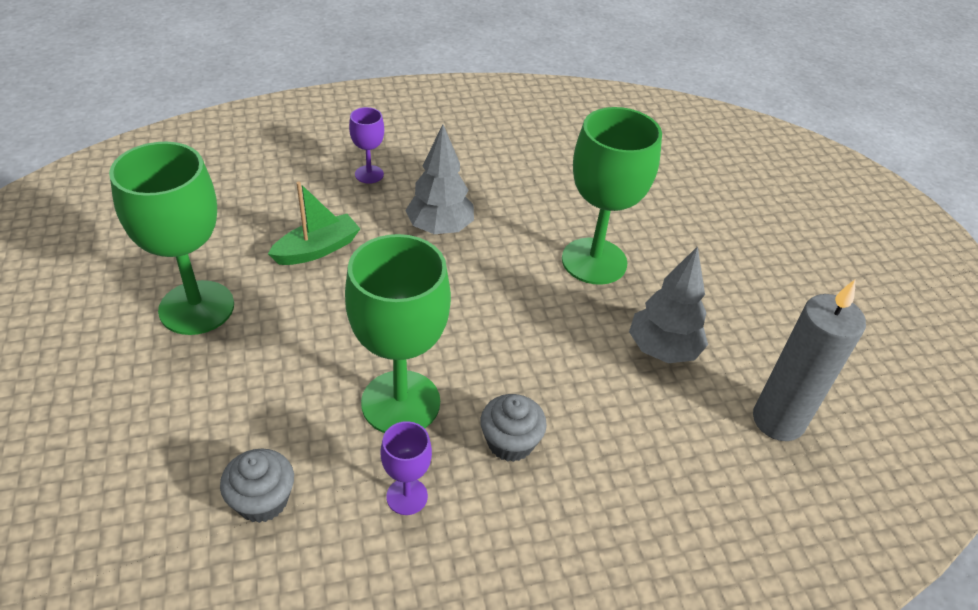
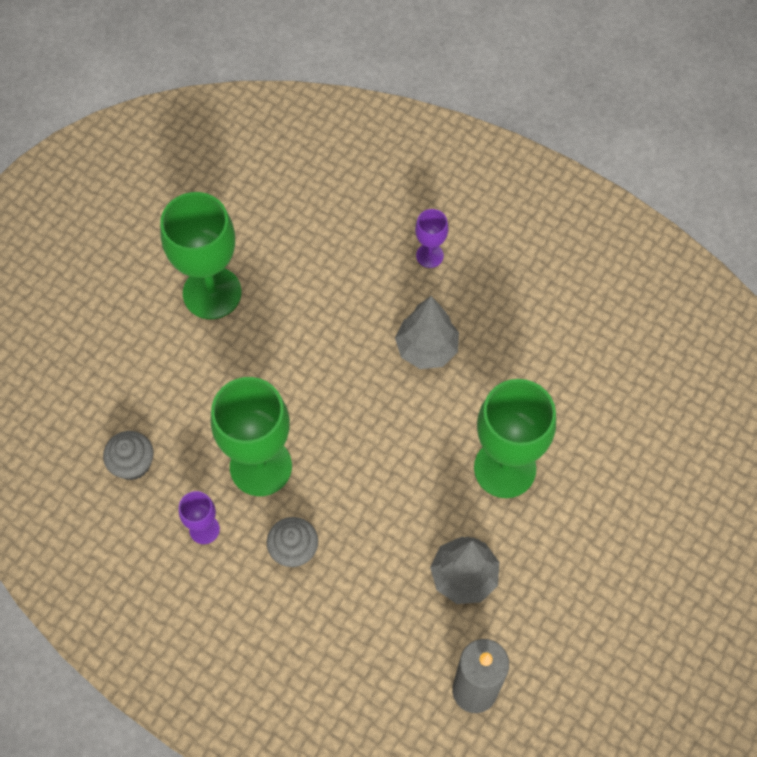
camera: 50 degrees right, 20 degrees up
green boat [268,182,360,265] -> none

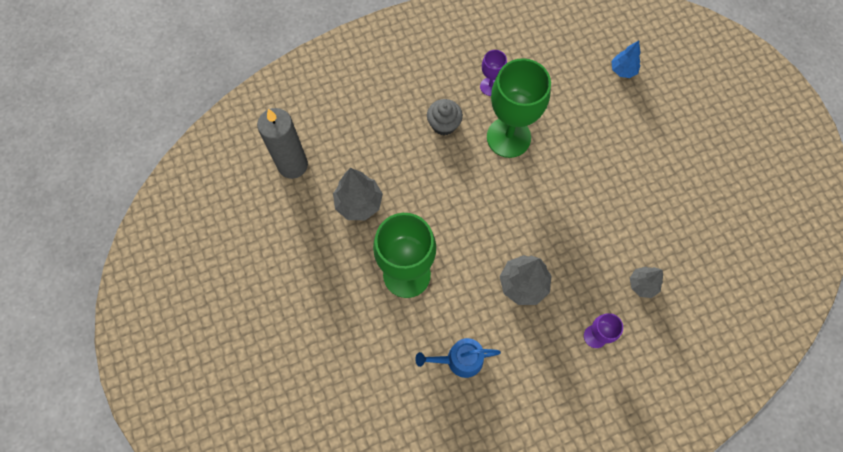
camera: 125 degrees right, 5 degrees up
grey cupcake [103,431,154,480] -> none
green goblet [160,192,242,319] -> none
none -> blue watering can [415,338,501,378]
none -> blue tree [611,41,641,78]
none -> grey tree [630,267,663,298]

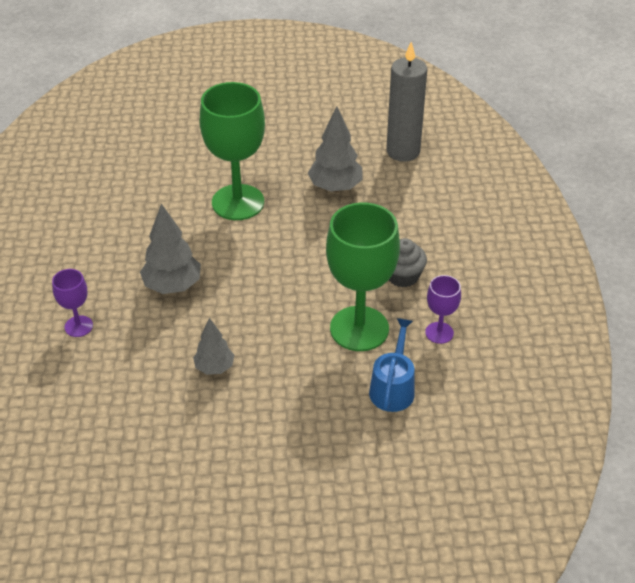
camera: 110 degrees right, 25 degrees down
blue watering can [415,338,501,378] -> blue watering can moved to [369,318,415,412]
blue tree [611,41,641,78] -> none
grey tree [630,267,663,298] -> grey tree moved to [193,318,234,375]

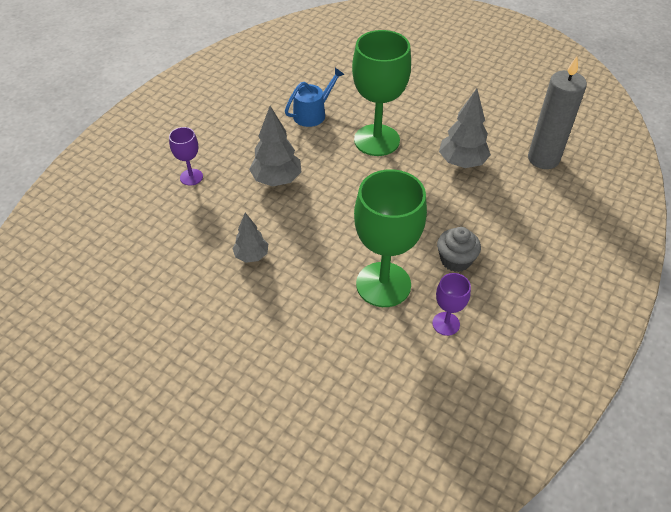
camera: 35 degrees right, 5 degrees up
blue watering can [369,318,415,412] -> blue watering can moved to [285,68,345,127]

